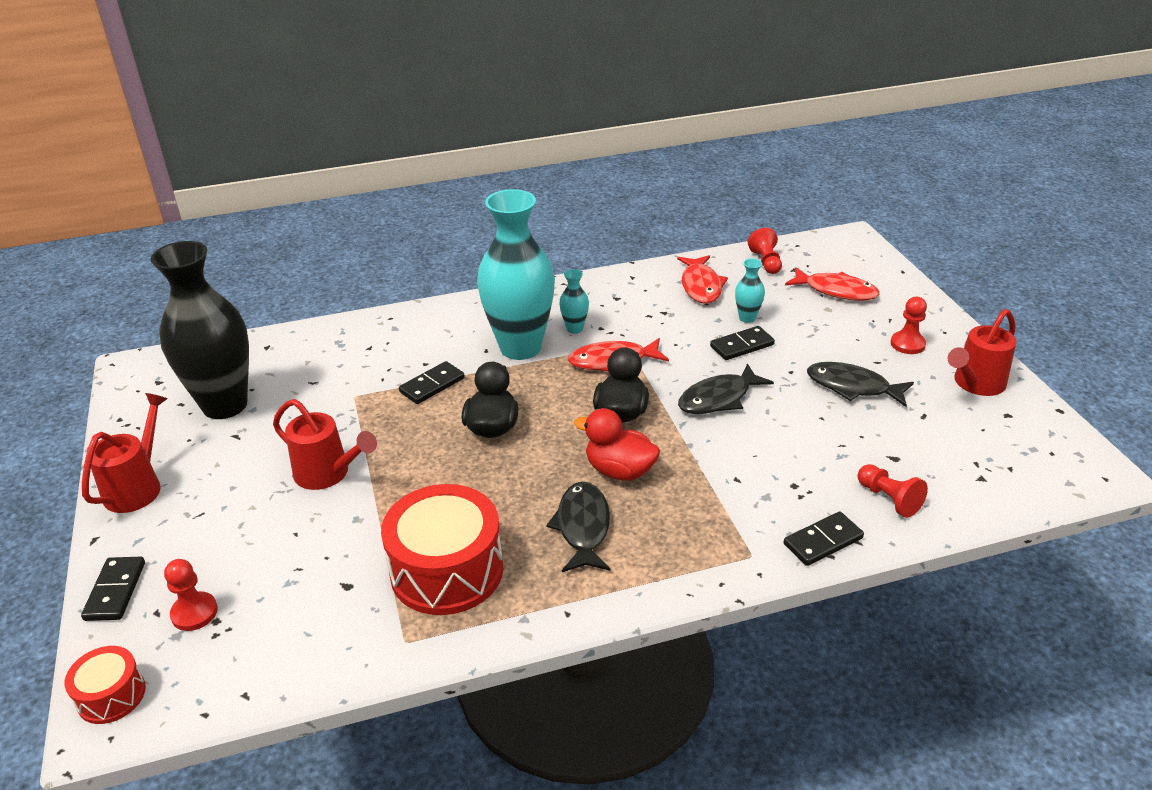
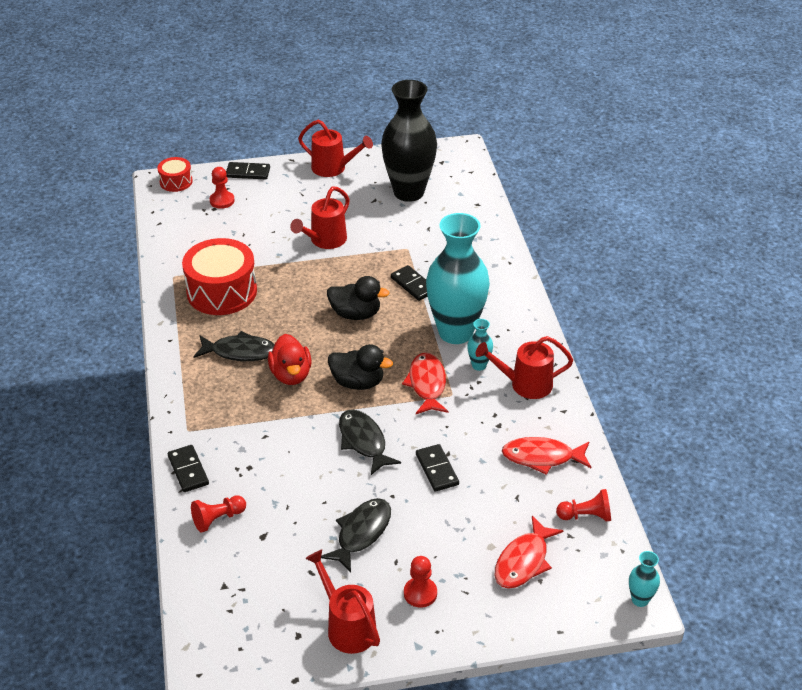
camera: 95 degrees right, 5 degrees up
red duck [574,408,660,481] -> red duck turned 135 degrees clockwise [268,334,312,385]
turquoise vase [735,259,765,323] -> turquoise vase moved to [629,551,660,607]
none -> red watering can [476,336,573,399]

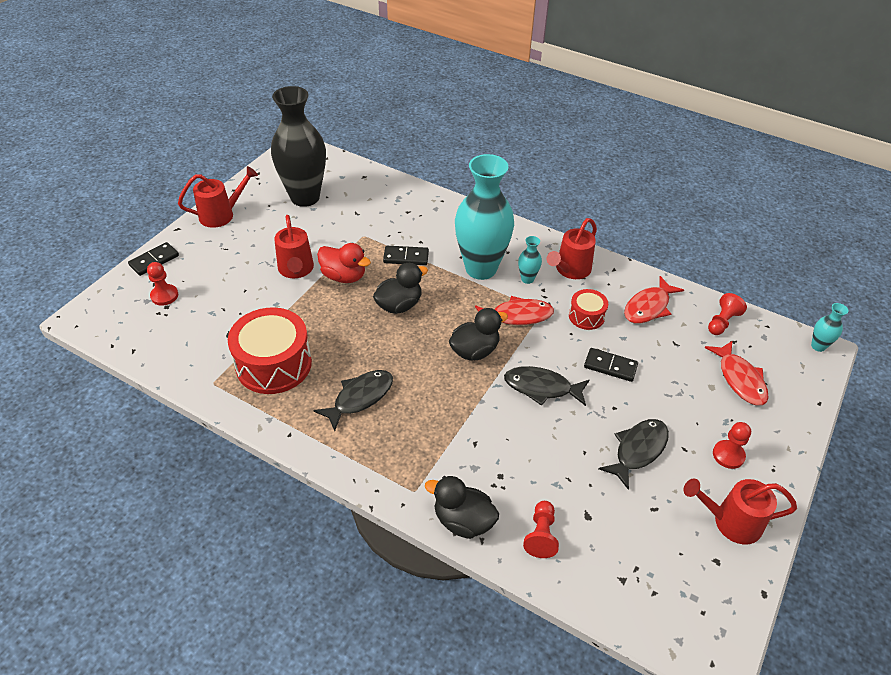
camera: 50 degrees left, 5 degrees up
red drum [157,157,193,192] -> red drum moved to [569,289,608,330]
black domino [168,445,209,492] -> black duck [425,476,499,539]
red duck [268,334,312,385] -> red duck moved to [317,243,371,283]
black fish [321,498,391,573] -> black fish turned 60 degrees clockwise [599,419,669,490]
red fish [402,352,449,414] -> red fish turned 135 degrees clockwise [475,296,554,325]

